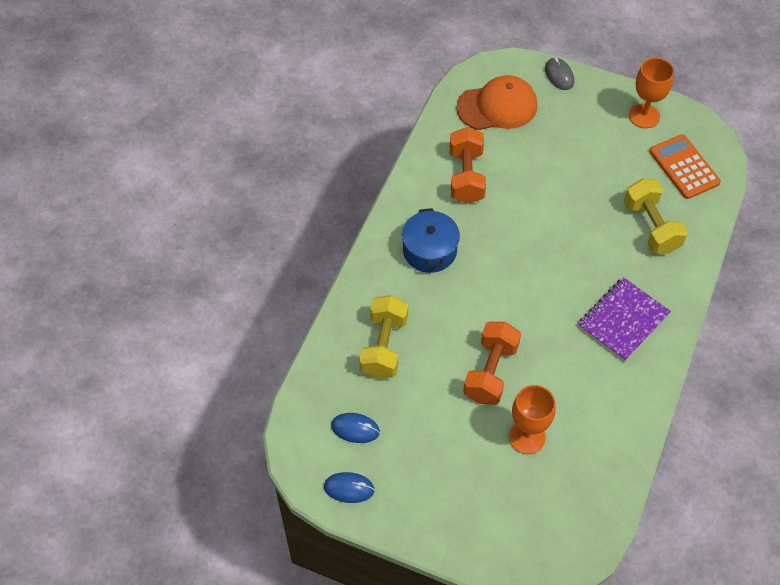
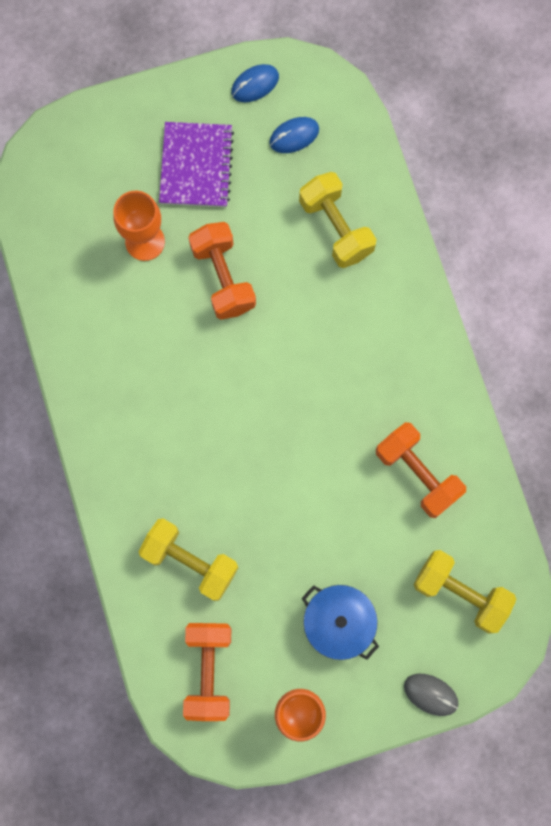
camera: 140 degrees right, 20 degrees up
blue pot [402,208,460,273] -> blue pot moved to [302,585,379,660]
orange cap [456,75,537,130] -> yellow dumbbell [414,550,517,634]
purple notebook [578,277,671,362] -> purple notebook moved to [159,122,234,207]
orange calculator [650,134,721,199] -> orange dumbbell [183,623,231,721]

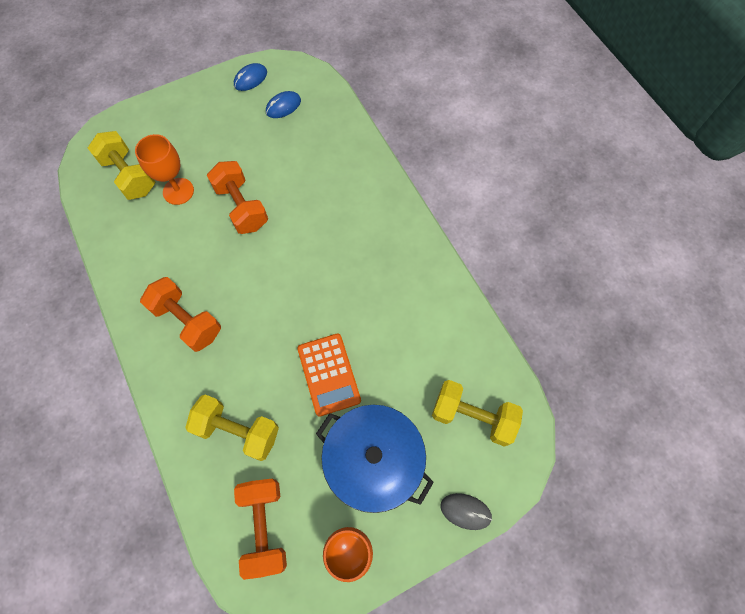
camera: 10 degrees left, 10 degrees down
purple notebook [159,122,234,207] -> none
yellow dumbbell [299,172,377,268] -> yellow dumbbell moved to [88,131,155,200]
blue pot [302,585,379,660] -> blue pot [316,405,434,513], size x1.52
orange dumbbell [376,422,466,518] -> orange dumbbell moved to [140,277,221,352]
none -> orange calculator [297,333,361,417]

